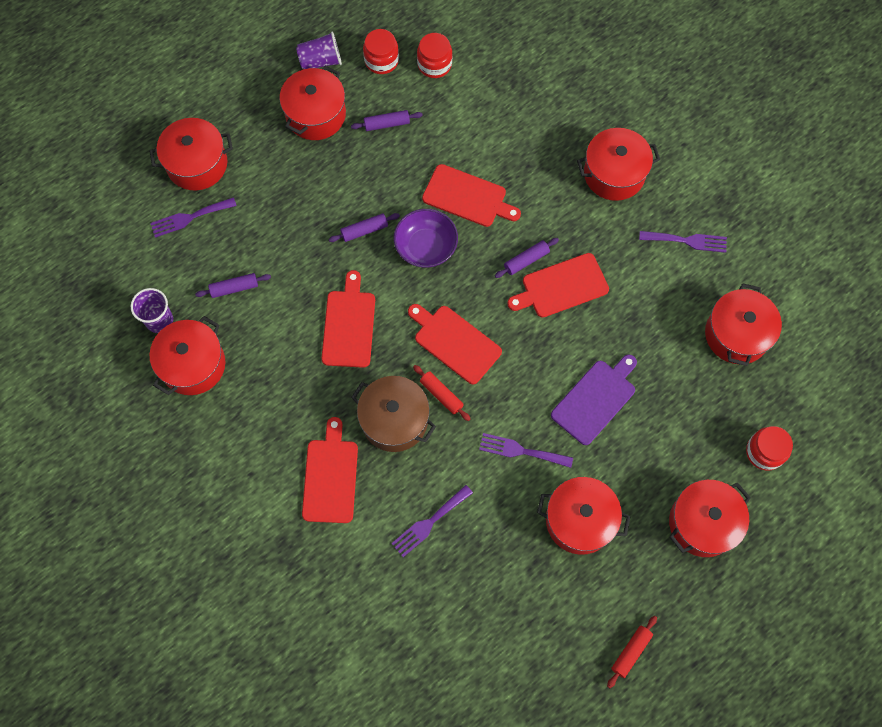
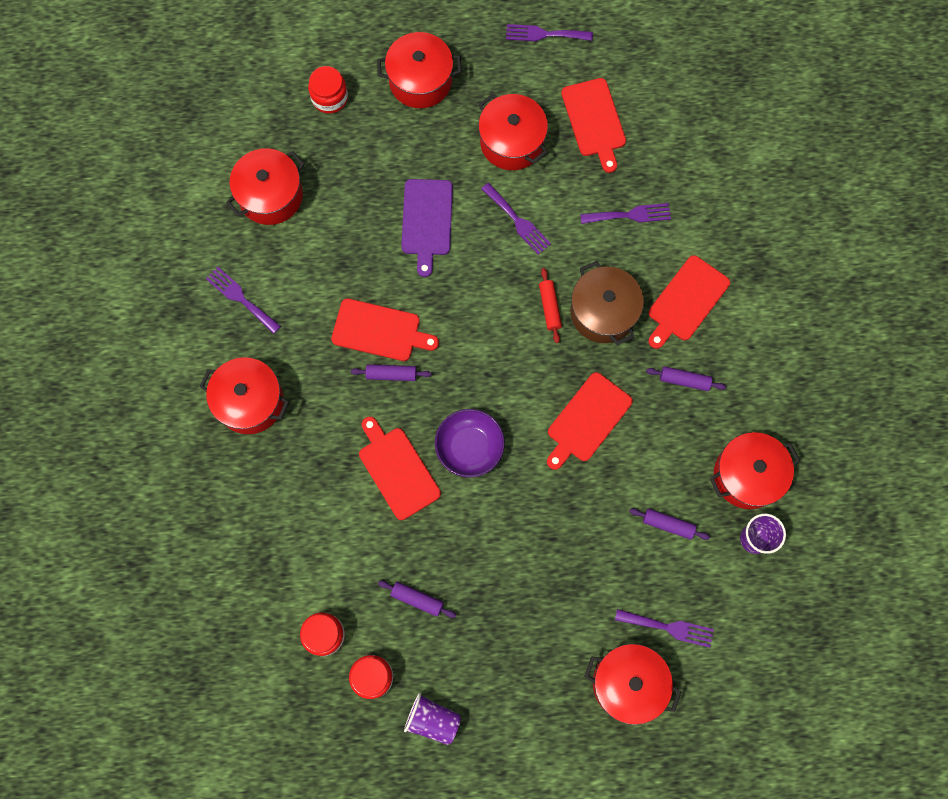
camera: 145 degrees left, 5 degrees up
red pot [279,66,346,140] -> none
purple rolling pin [329,213,400,242] -> purple rolling pin moved to [646,366,726,391]
red cutting board [408,304,502,384] -> red cutting board moved to [561,78,626,173]
purple cutting board [551,354,637,445] -> purple cutting board turned 75 degrees counterclockwise [401,179,453,277]
red rolling pin [607,616,657,688] -> purple fork [506,24,593,41]

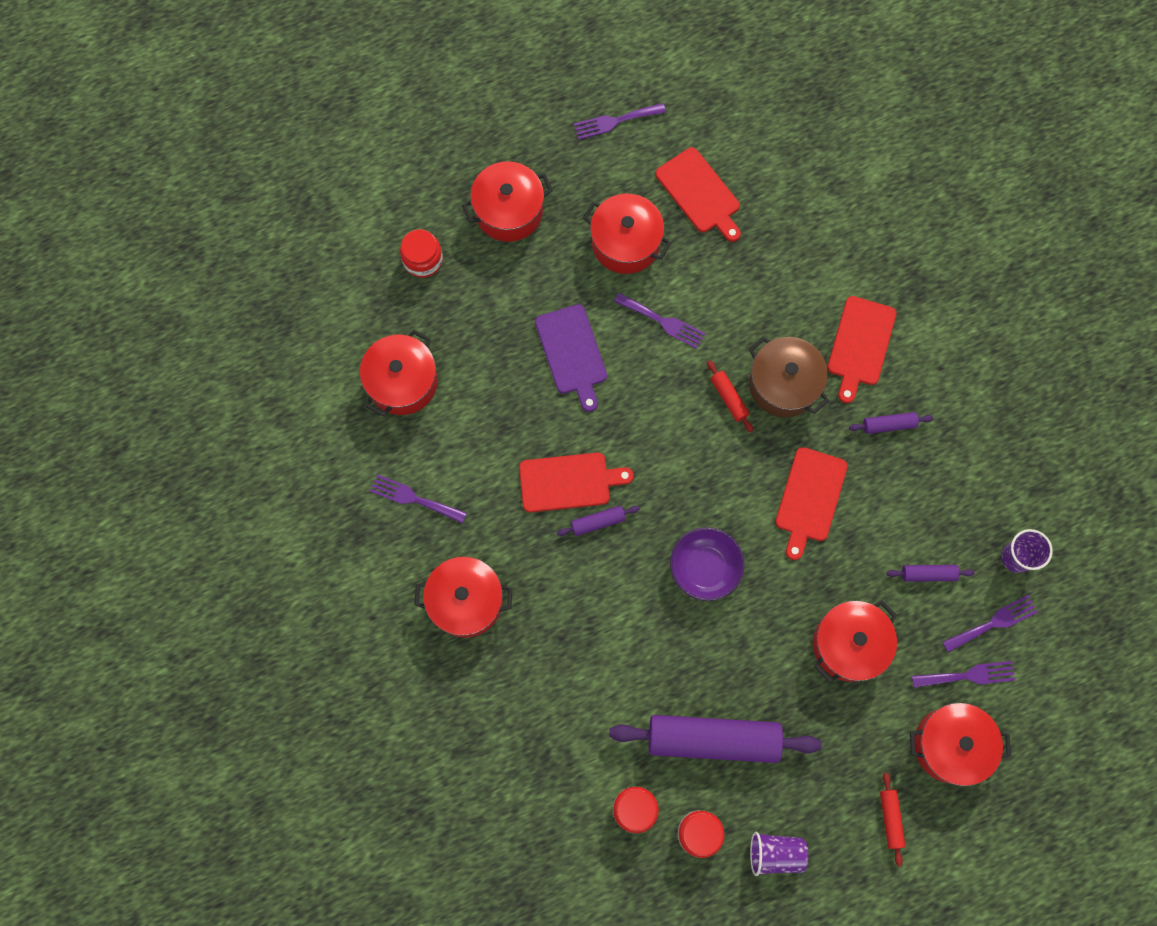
camera: 20 degrees left, 0 degrees up
red cutting board [359,417,441,520] -> none
purple rolling pin [378,581,456,618] -> purple rolling pin [609,715,822,763], size x2.34
purple fork [580,203,671,224] -> purple fork moved to [942,595,1038,653]
red pot [710,432,800,509] -> red pot moved to [813,600,897,683]
none -> red rolling pin [880,773,905,867]

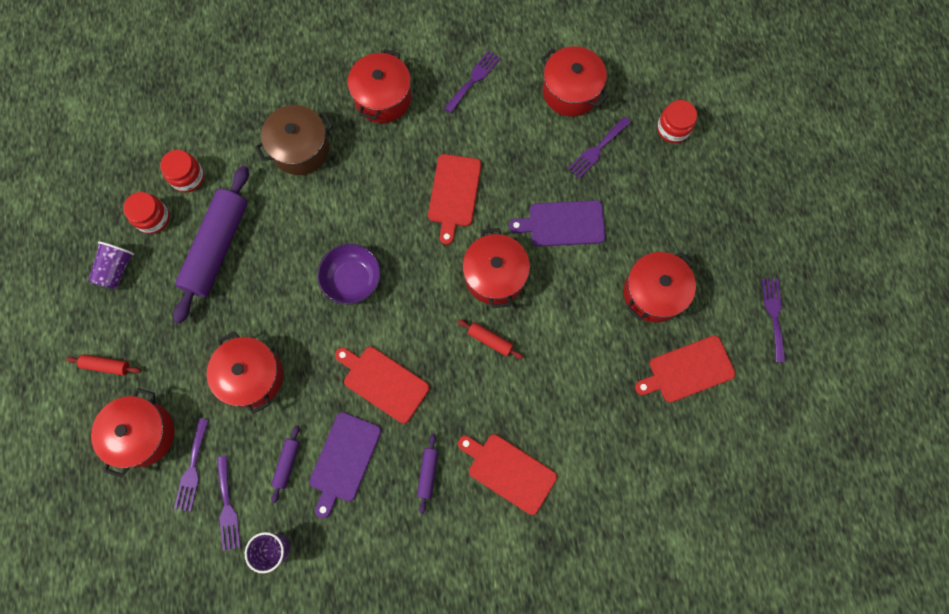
camera: 105 degrees right, 0 degrees up
red pot [462,161,553,242] -> red pot moved to [462,228,530,308]
purple rolling pin [557,506,640,536] -> none
purple fork [614,293,705,349] -> purple fork moved to [568,117,631,179]
red rolling pin [707,360,753,432] -> red rolling pin turned 45 degrees clockwise [458,319,523,359]
brown pot [749,336,829,418] -> brown pot moved to [255,105,333,175]
none -> purple cutting board [309,412,381,518]

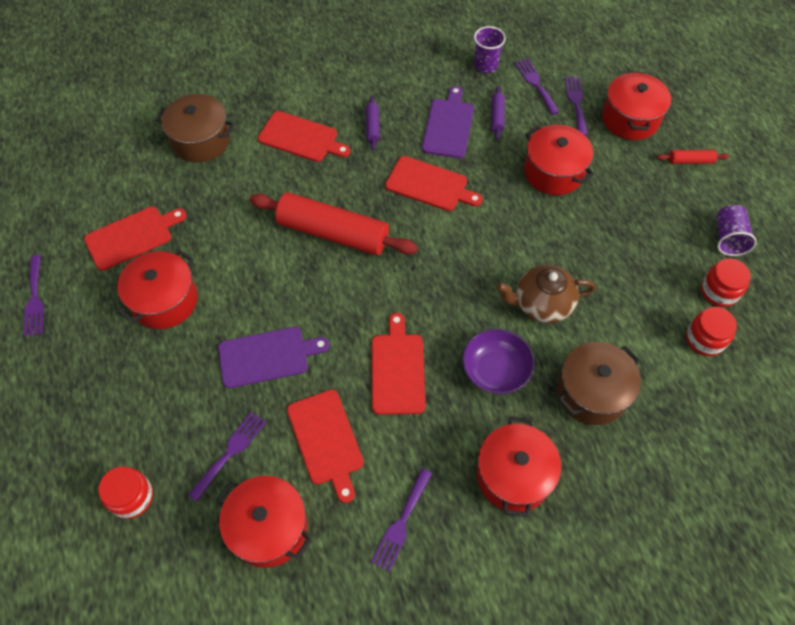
camera: 170 degrees right, 15 degrees down
purple rolling pin [173,166,249,324] -> none
purple bowl [318,244,381,305] -> purple bowl moved to [462,329,534,394]
red rolling pin [458,319,523,359] -> red rolling pin [250,192,418,255], size x2.34
red pot [462,228,530,308] -> none
none -> brown pot [155,94,235,162]
none -> red cutting board [287,389,364,503]
none -> brown teapot [496,265,596,323]

